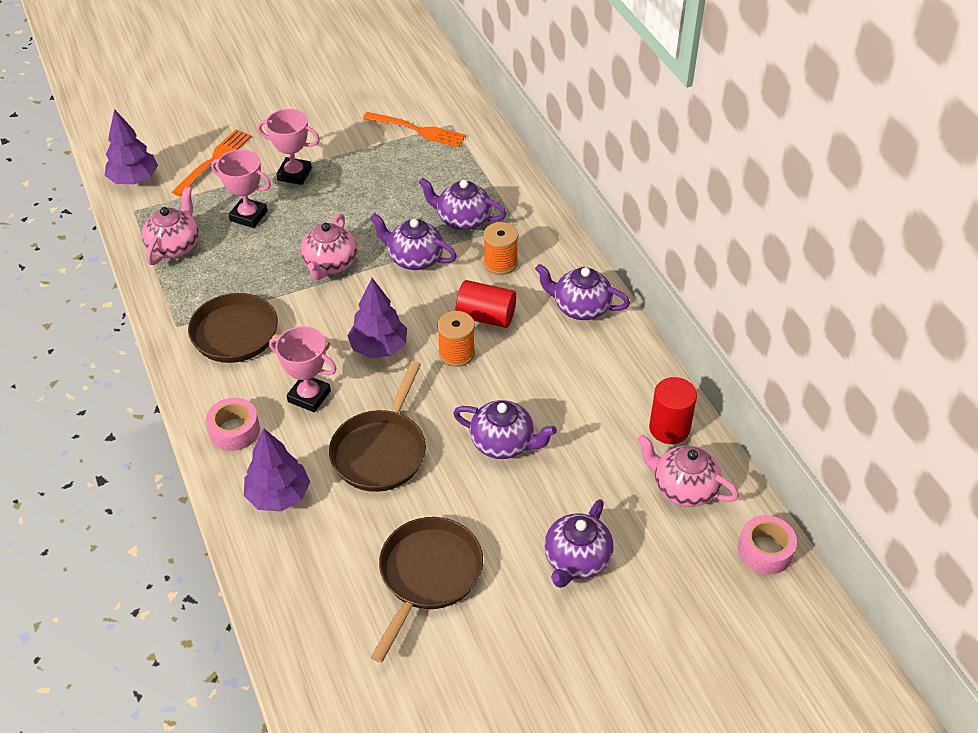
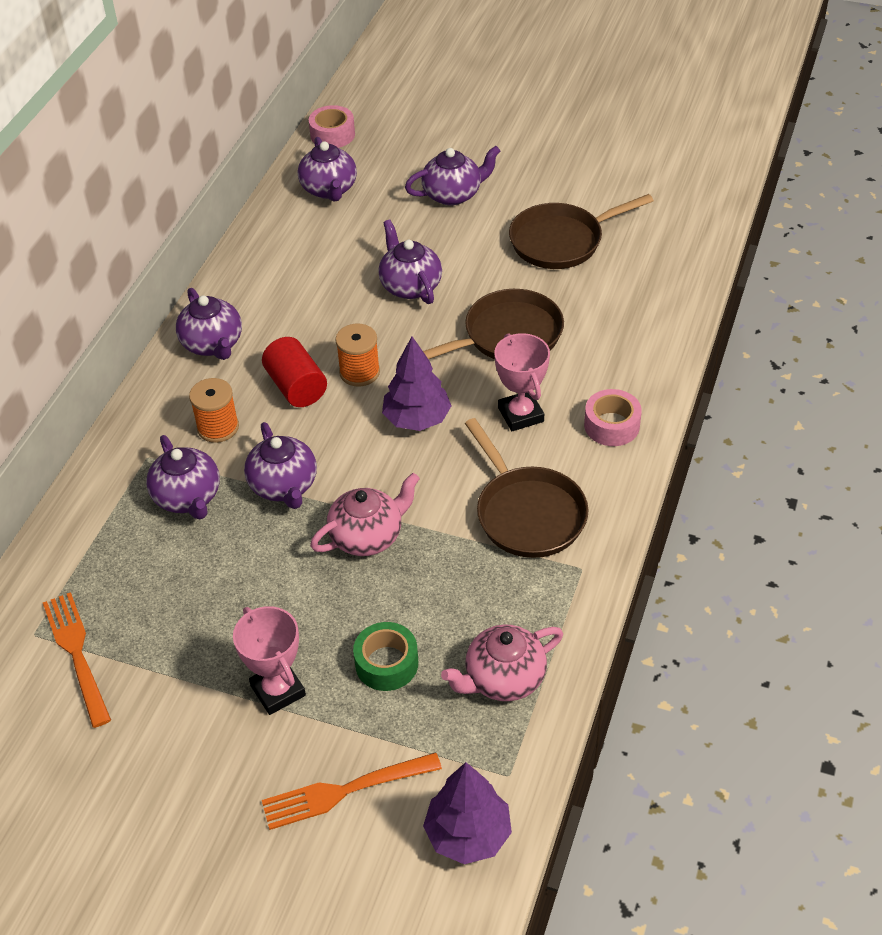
camera: 135 degrees left, 0 degrees up
pink trophy [211,149,271,228] -> green tape [353,622,418,691]
purple tree [244,428,310,512] -> none
pink teapot [637,435,739,507] -> purple teapot [298,137,357,202]
red cylinder [649,377,697,444] -> none

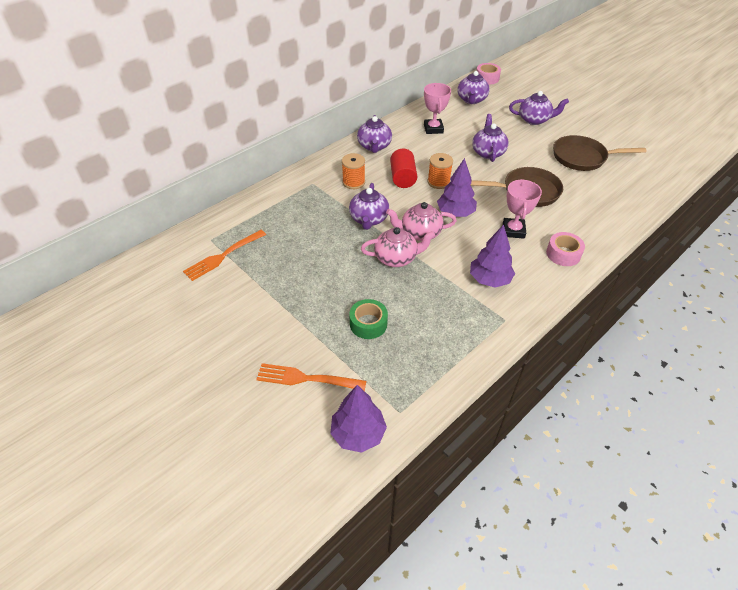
camera: 25 degrees right, 0 degrees up
orange fork [43,592,111,728] -> orange fork turned 135 degrees counterclockwise [183,230,266,281]
purple teapot [147,435,220,519] -> none
pink trophy [233,606,306,715] -> pink trophy moved to [424,83,451,134]
pink teapot [441,625,563,701] -> pink teapot moved to [386,202,457,241]
brown pan [465,418,589,558] -> purple tree [470,224,515,288]

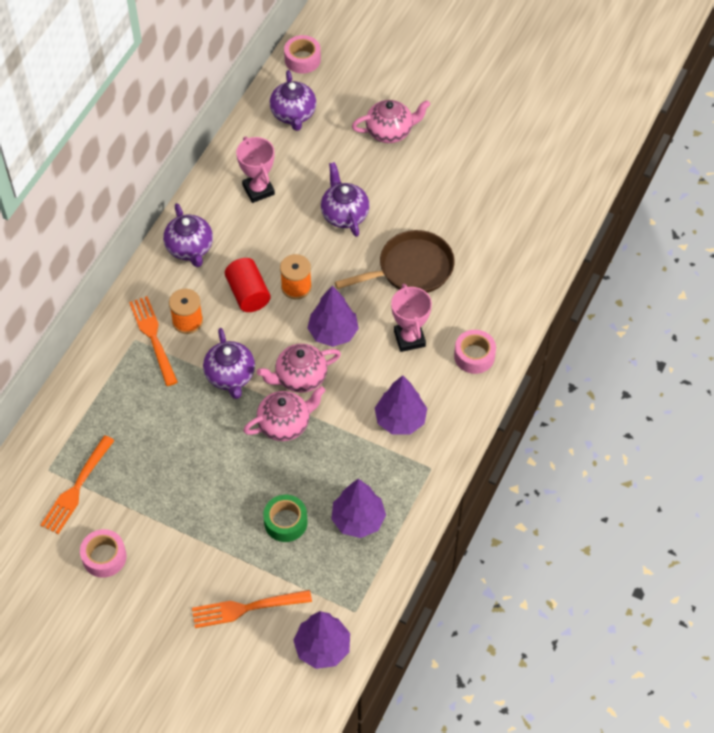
camera: 20 degrees left, 10 degrees up
purple teapot [509,91,569,125] -> pink teapot [352,100,430,143]
brown pan [553,135,646,171] -> none
none -> pink tape [80,529,126,578]
none -> orange fork [129,296,178,386]
none -> purple tree [331,479,386,538]

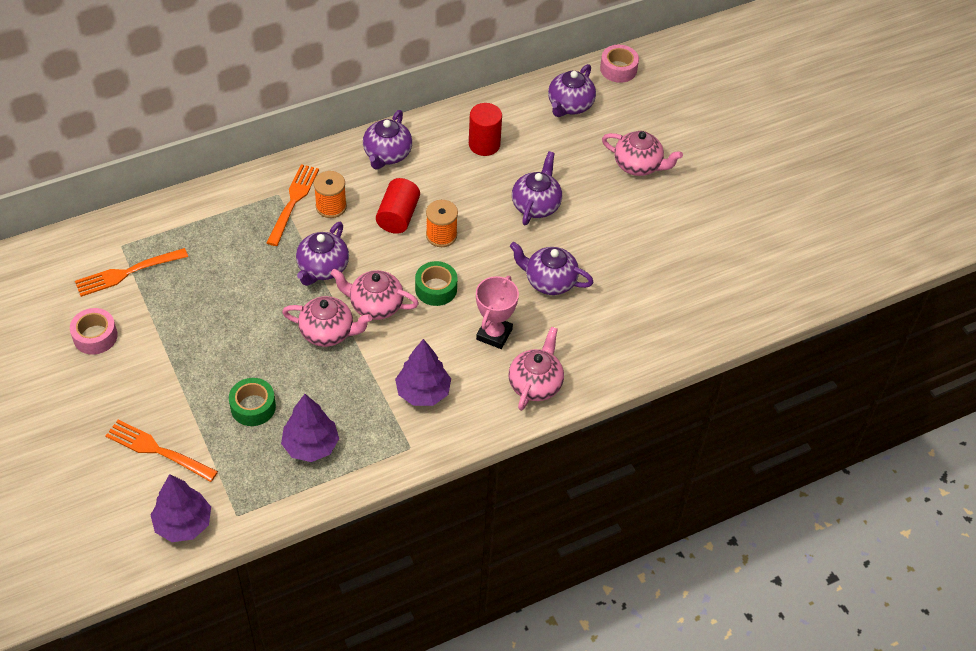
camera: 35 degrees right, 5 degrees down
pink trophy [236,137,275,203] -> red cylinder [469,103,502,156]
purple tree [307,286,359,347] -> green tape [415,261,458,306]
brown pan [335,230,455,293] -> purple teapot [510,242,593,295]
pink tape [454,330,496,374] -> pink teapot [509,327,564,411]

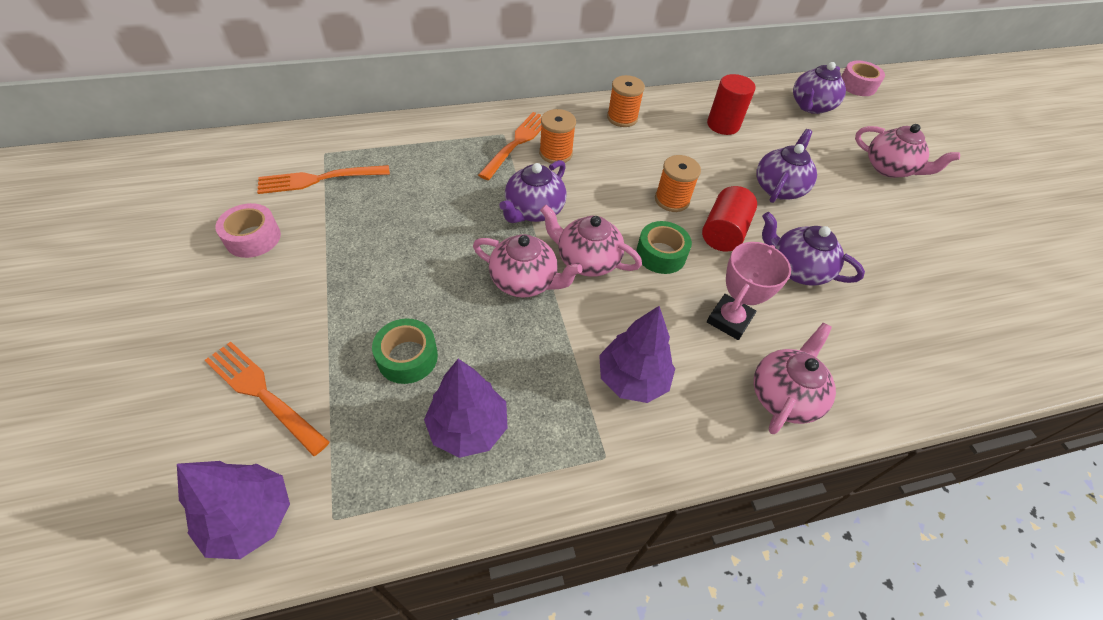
camera: 10 degrees right, 0 degrees up
purple teapot [363,110,412,170] -> orange spool [607,75,645,127]
red cylinder [376,178,420,234] -> red cylinder moved to [702,186,757,252]

